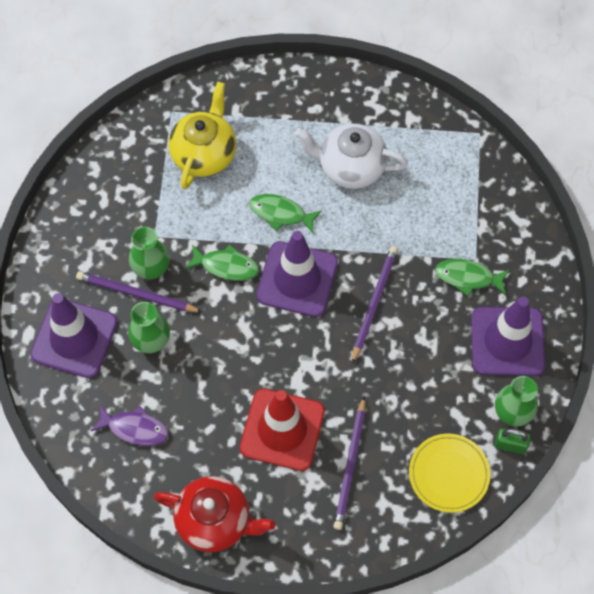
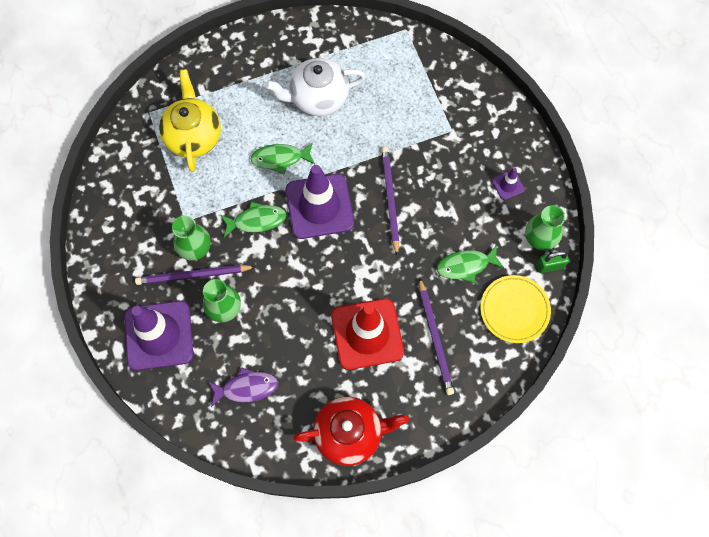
camera: 25 degrees left, 5 degrees up
green fish [435,259,510,296] -> green fish moved to [437,245,504,283]
purple traffic cone [471,297,545,376] -> purple traffic cone [492,168,525,200], size x0.43

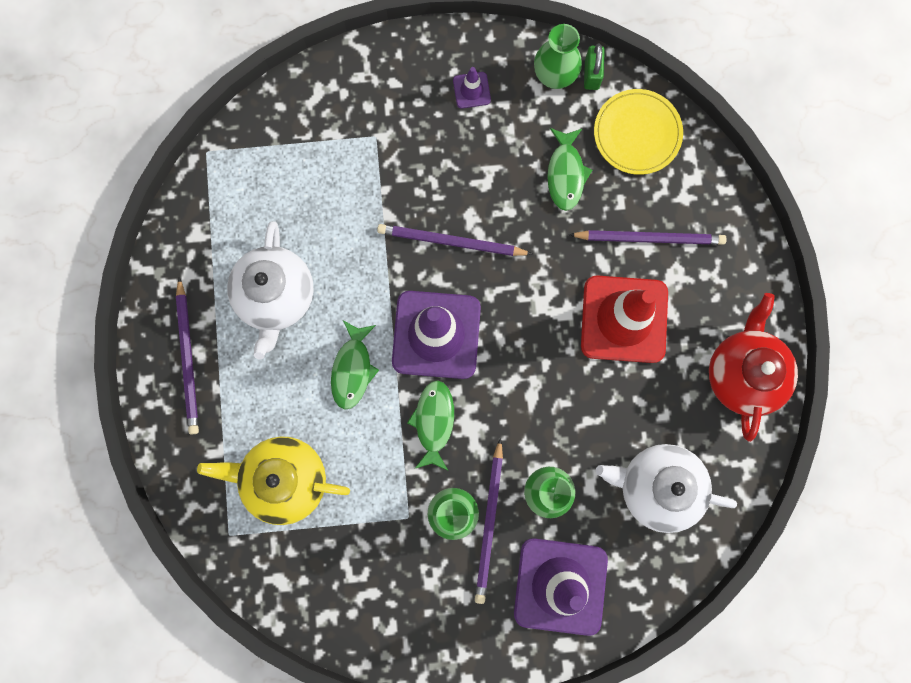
camera: 75 degrees left, 10 degrees up
purple fish [208,367,278,407] -> white teapot [596,444,737,533]
none -> purple pencil [176,277,199,435]

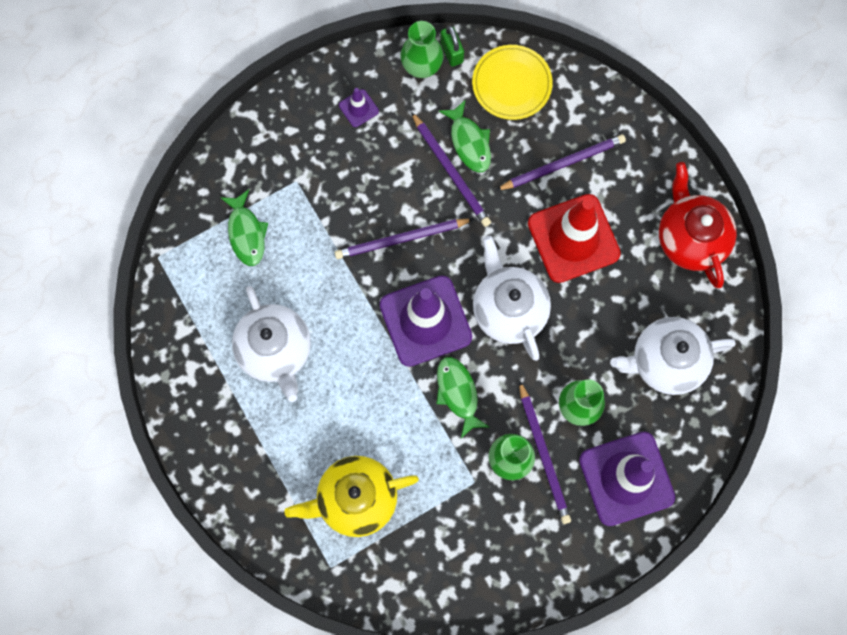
camera: 25 degrees left, 5 degrees down
purple pencil [176,277,199,435] -> purple pencil moved to [411,112,491,227]
green fish [331,321,379,410] -> green fish moved to [220,190,268,266]
none -> white teapot [473,236,551,361]

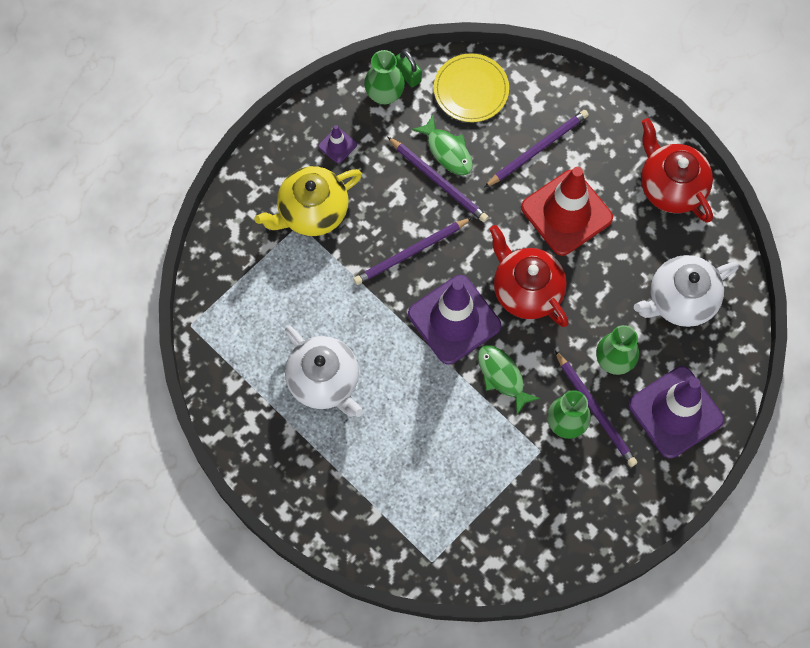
camera: 15 degrees left, 5 degrees down
green fish [220,190,268,266] -> none
yellow teapot [284,456,419,537] -> yellow teapot moved to [254,166,362,236]
white teapot [473,236,551,361] -> red teapot [490,225,569,327]

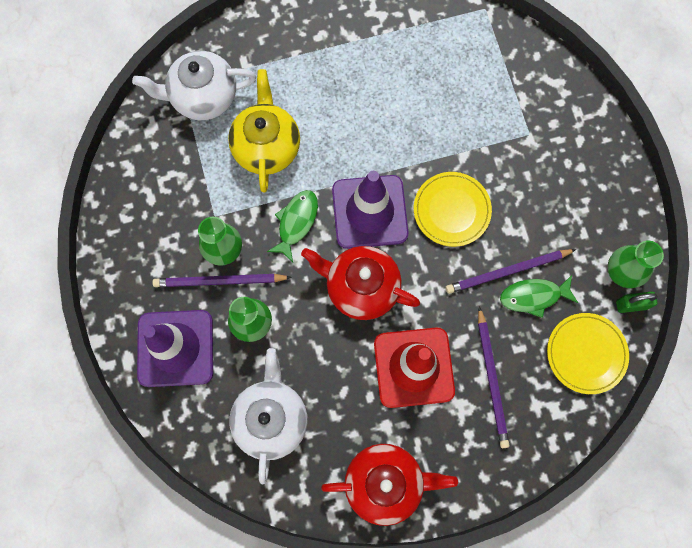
camera: 120 degrees right, 5 degrees up
yellow teapot [254,166,362,236] -> yellow teapot moved to [228,69,300,192]
white teapot [285,326,363,417] -> white teapot moved to [132,51,256,120]
purple traffic cone [318,125,357,163] -> none
purple pencil [354,218,472,285] -> yellow plate [414,172,492,247]
green fish [478,345,540,415] -> green fish turned 60 degrees counterclockwise [267,190,318,262]
red teapot [490,225,569,327] -> red teapot turned 150 degrees counterclockwise [301,246,420,320]

